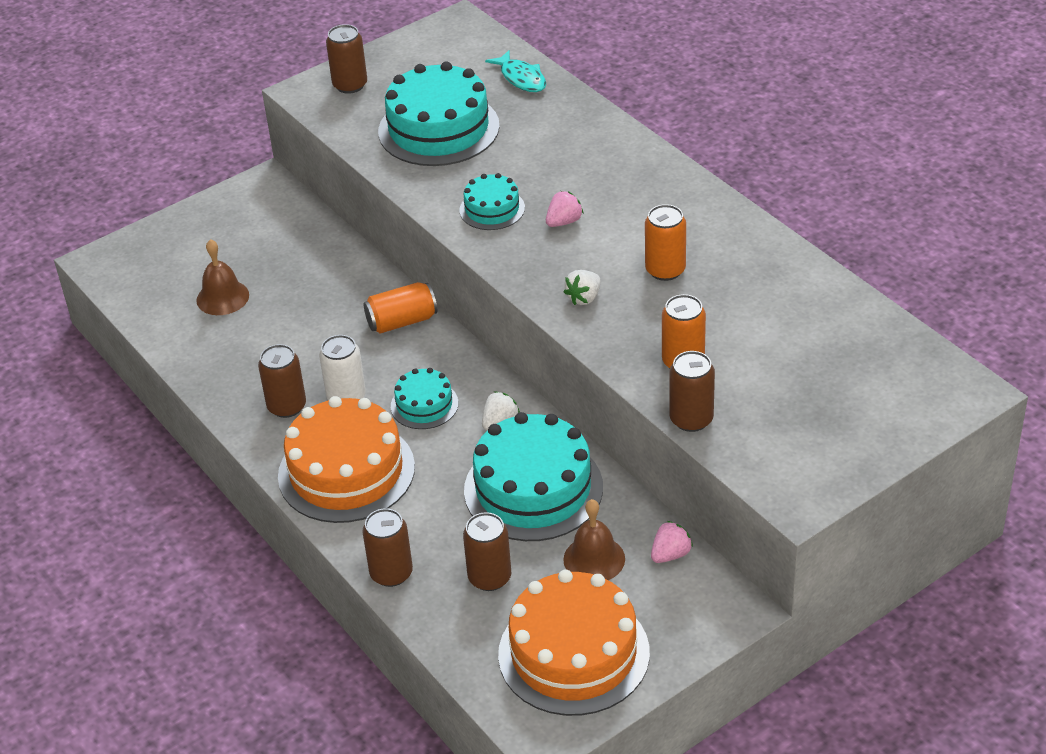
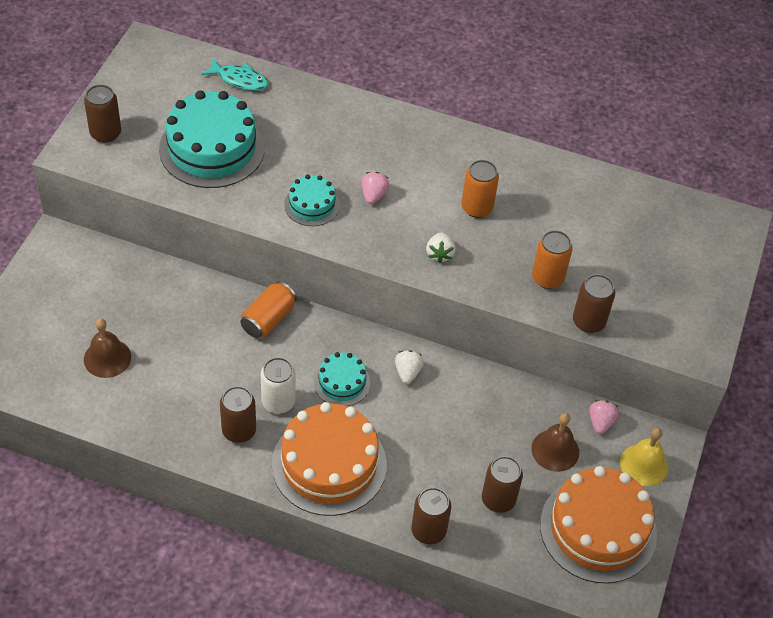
camera: 40 degrees left, 10 degrees up
turquoise cake [464,412,603,541] -> none
none -> yellow bell [620,428,668,486]

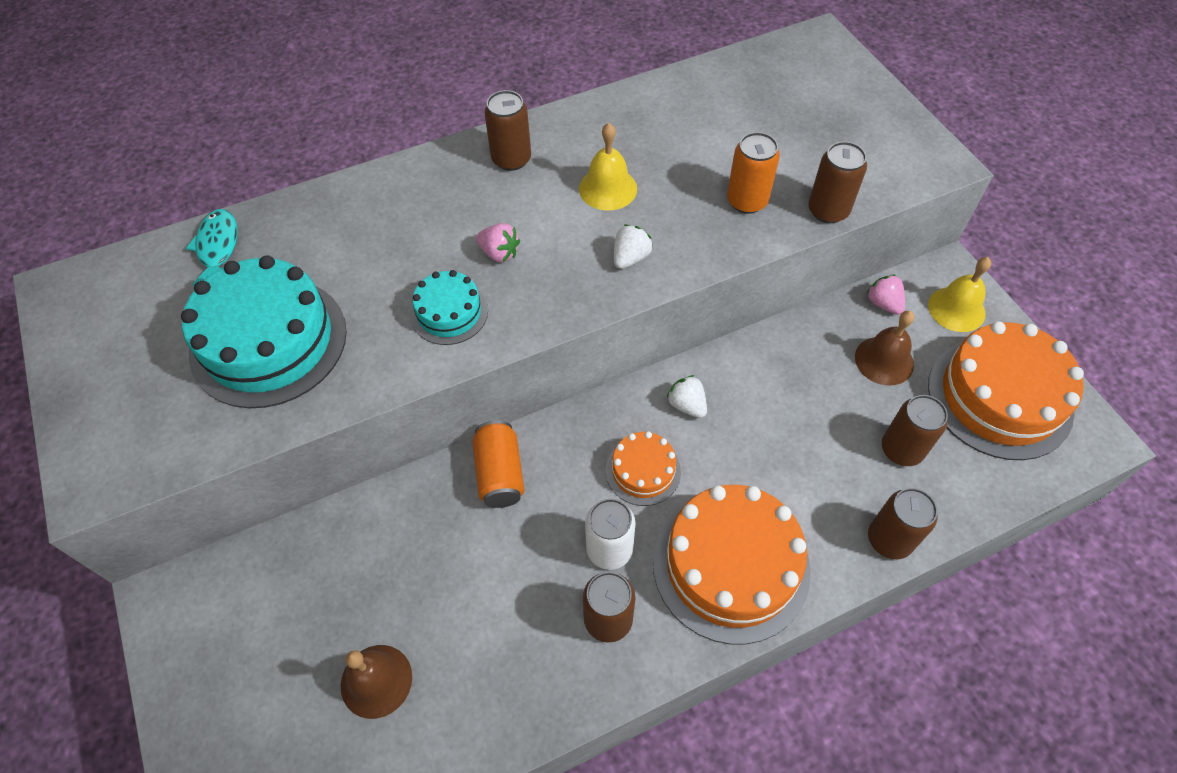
camera: 40 degrees left, 5 degrees up
brown can [84,85,121,143] -> brown can moved to [484,90,531,171]
turquoise fish [201,59,269,91] -> turquoise fish turned 75 degrees counterclockwise [186,209,237,286]
turquoise cake [314,352,370,406] -> orange cake [606,431,681,506]
pink strawberry [362,172,390,204] -> pink strawberry turned 150 degrees clockwise [476,223,520,262]
white strawberry [426,232,456,264] -> white strawberry turned 105 degrees counterclockwise [614,224,653,269]
orange can [461,160,499,218] -> yellow bell [579,123,637,211]

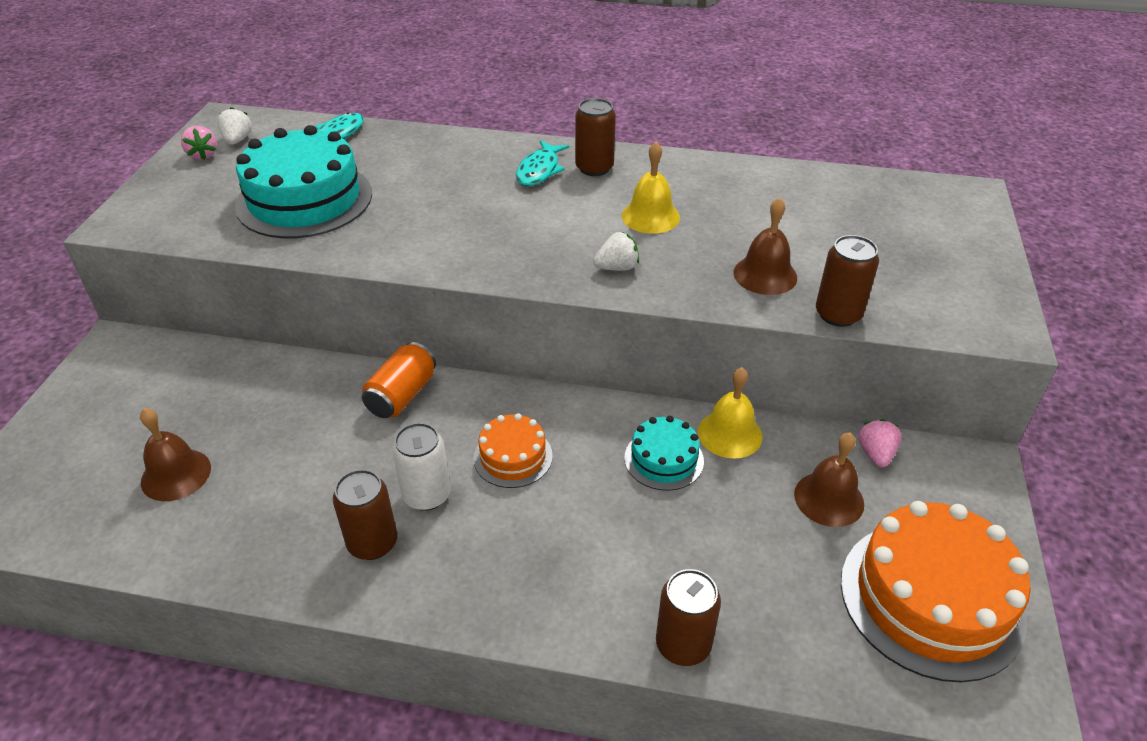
camera: 35 degrees right, 15 degrees down
turquoise cake [410,270,488,345] -> turquoise cake moved to [624,416,704,491]
pink strawberry [476,223,520,262] -> pink strawberry moved to [181,126,217,160]
orange cake [653,485,811,644] -> none
white strawberry [667,375,707,418] -> white strawberry moved to [217,107,252,145]
orange can [727,132,780,214] -> brown bell [733,197,797,295]
brown can [882,395,948,466] -> none
yellow bell [928,257,991,332] -> yellow bell moved to [698,367,762,459]
none -> turquoise fish [516,140,569,186]

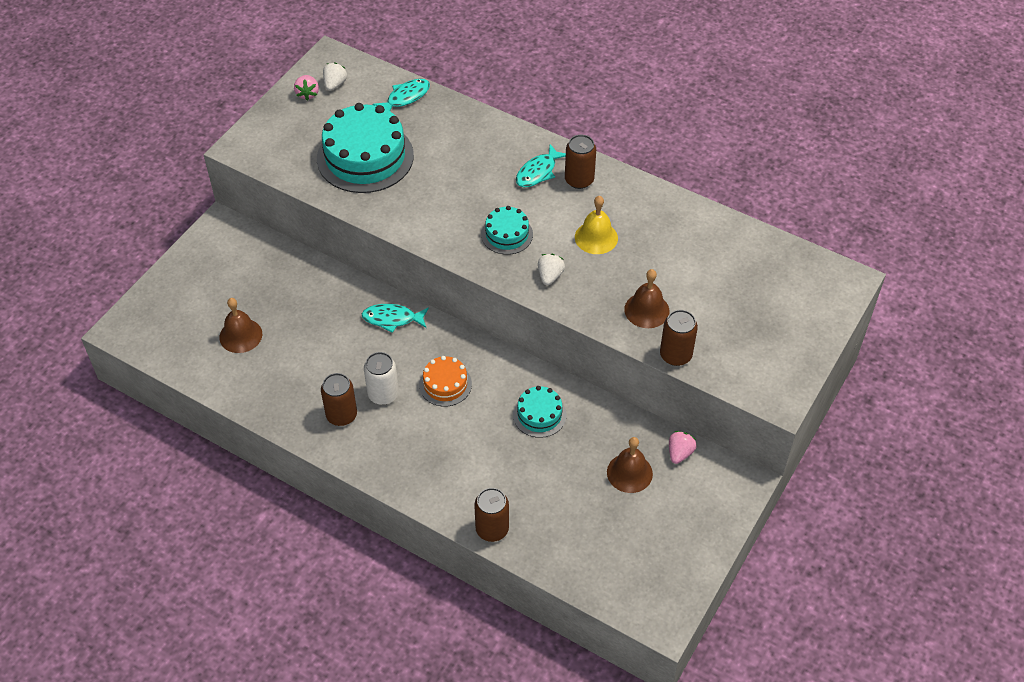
camera: 20 degrees right, 10 degrees up
orange can [362,342,436,418] -> turquoise fish [362,304,429,333]
white strawberry [593,232,639,271] -> white strawberry turned 75 degrees counterclockwise [538,254,565,285]
yellow bell [698,367,762,459] -> none
orange cake [841,501,1031,682] -> none
none -> turquoise cake [481,206,533,255]

